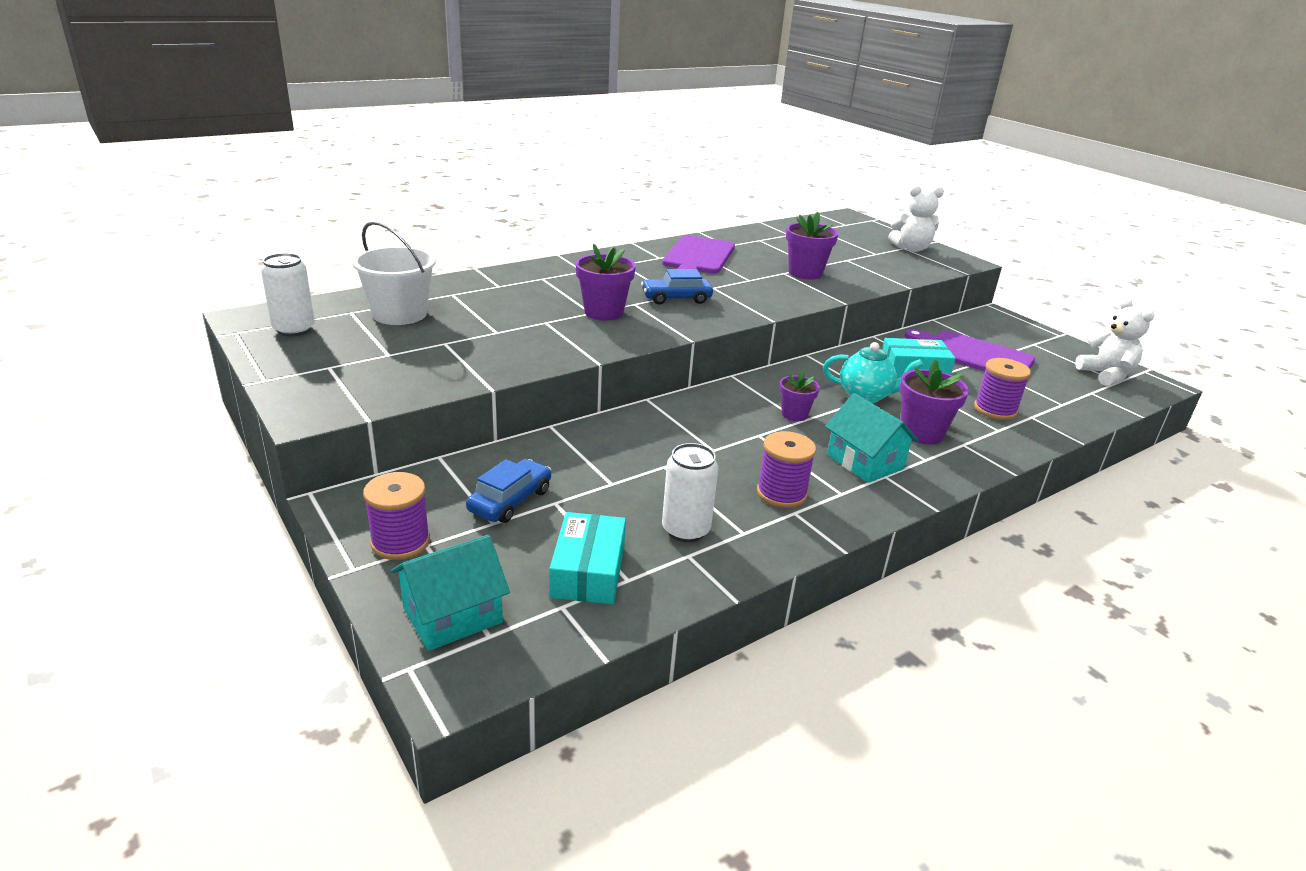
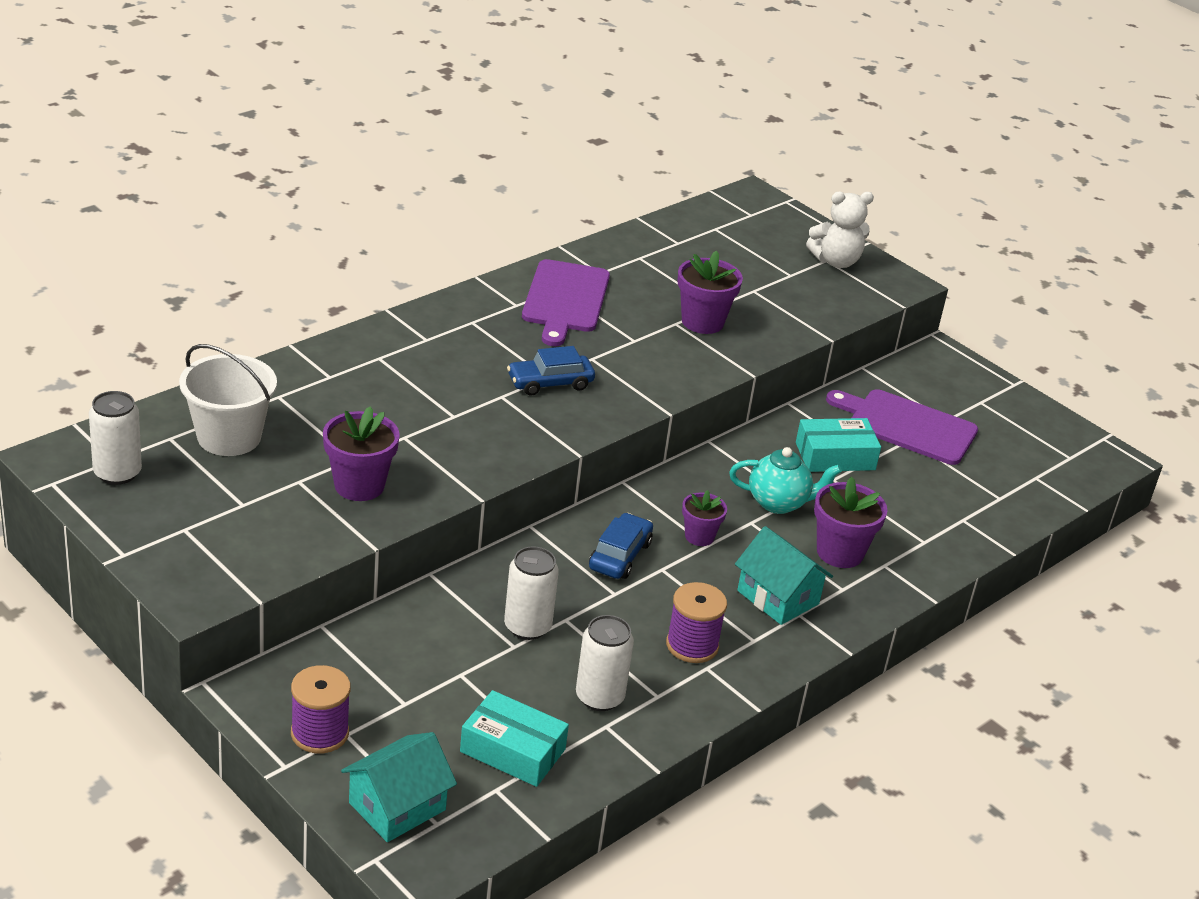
camera: 10 degrees left, 5 degrees up
blue car [466,459,551,523] -> blue car moved to [589,513,653,579]
turquoise box [549,512,626,604] -> turquoise box turned 60 degrees counterclockwise [460,690,569,787]
purple flower pot [575,244,636,321] -> purple flower pot moved to [323,406,400,501]
purple spool [974,358,1031,420] -> none
white teddy bear [1075,298,1155,386] -> none
none -> white can [504,546,559,640]

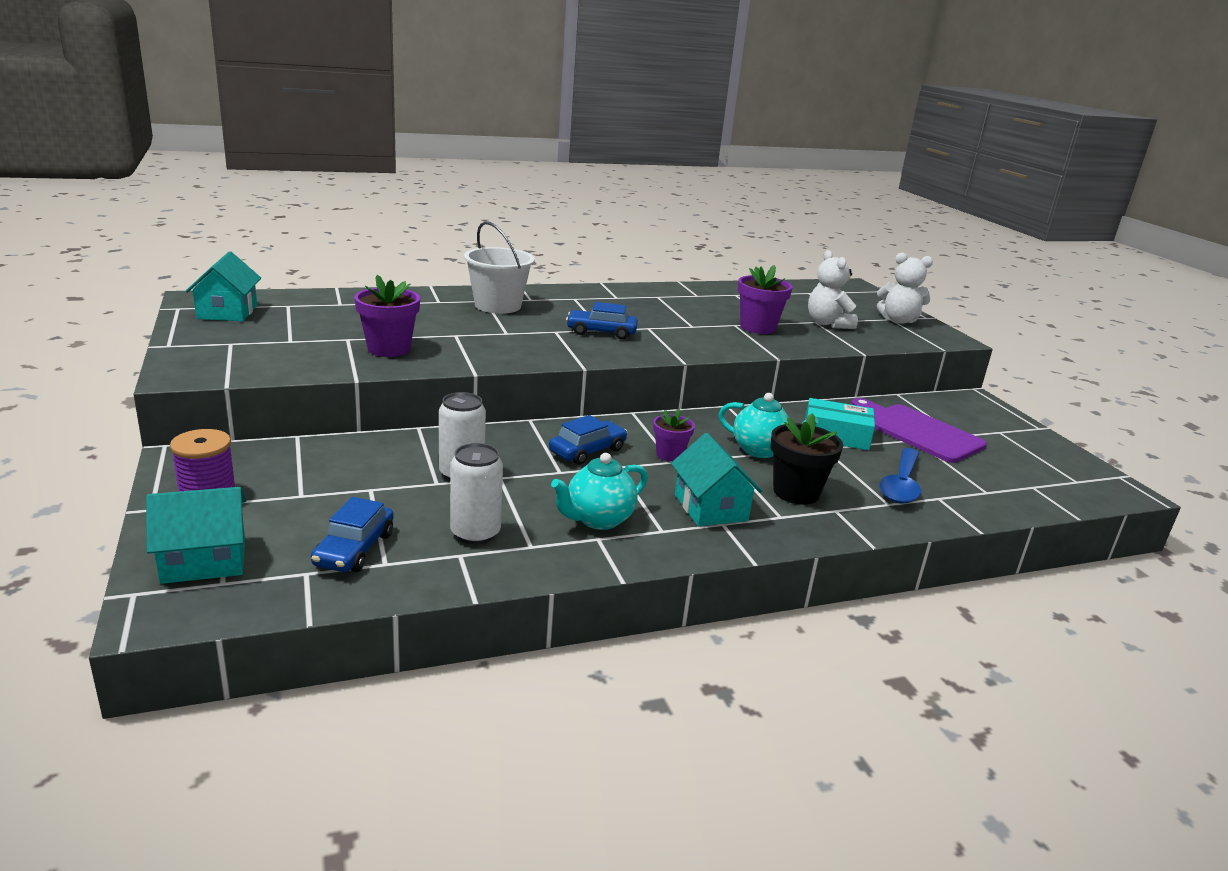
camera: 25 degrees right, 10 degrees down
white can [89,391,142,485] -> turquoise house [186,251,261,321]
white bucket [179,344,277,456] -> white bucket moved to [464,221,535,314]
turquoise box [460,690,569,787] -> blue car [311,497,394,572]
purple cutting board [522,259,610,346] -> none
purple spool [666,582,727,663] -> turquoise teapot [551,453,648,530]
purple flower pot [814,477,888,568] -> black flower pot [770,413,843,505]
none -> white teddy bear [808,250,858,329]
none -> blue spoon [879,448,921,504]

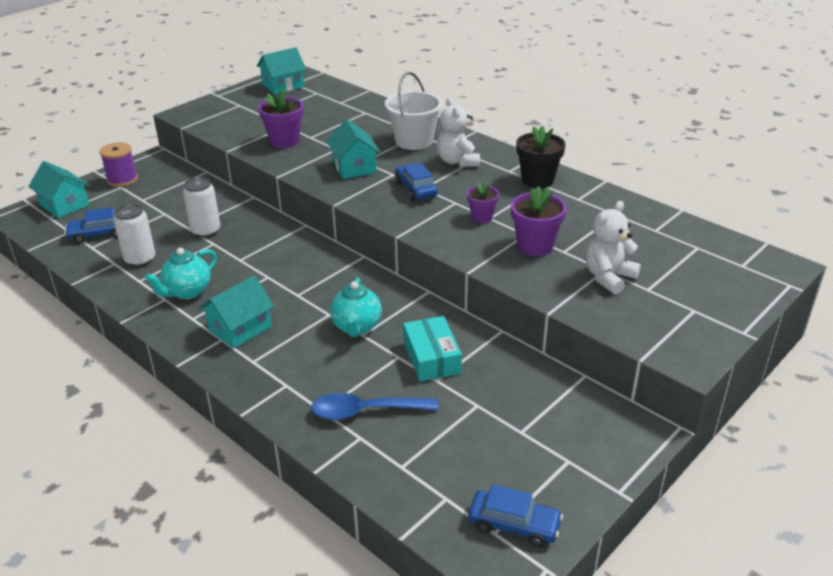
camera: 65 degrees right, 10 degrees up
blue car [549,415,627,465] -> blue car moved to [468,484,563,547]
turquoise teapot [551,453,648,530] -> turquoise teapot turned 75 degrees counterclockwise [145,248,217,299]
purple flower pot [653,409,695,462] -> purple flower pot moved to [467,182,499,223]
black flower pot [770,413,843,505] -> black flower pot moved to [516,126,566,188]
purple cutting board [851,398,987,463] -> none
white teddy bear [877,253,933,324] -> white teddy bear moved to [437,98,480,167]
none -> turquoise house [327,119,381,179]

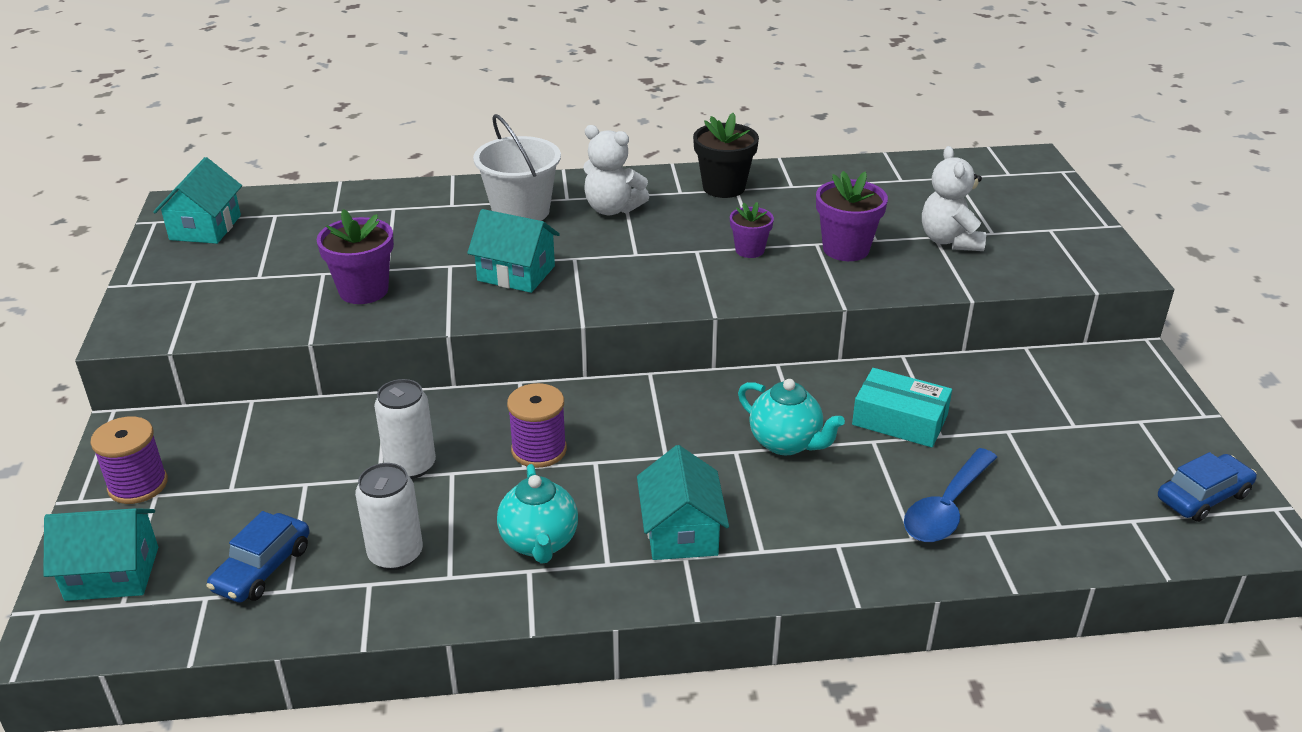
camera: 50 degrees left, 0 degrees up
blue car [395,163,438,201] -> none
none -> purple spool [507,383,567,468]

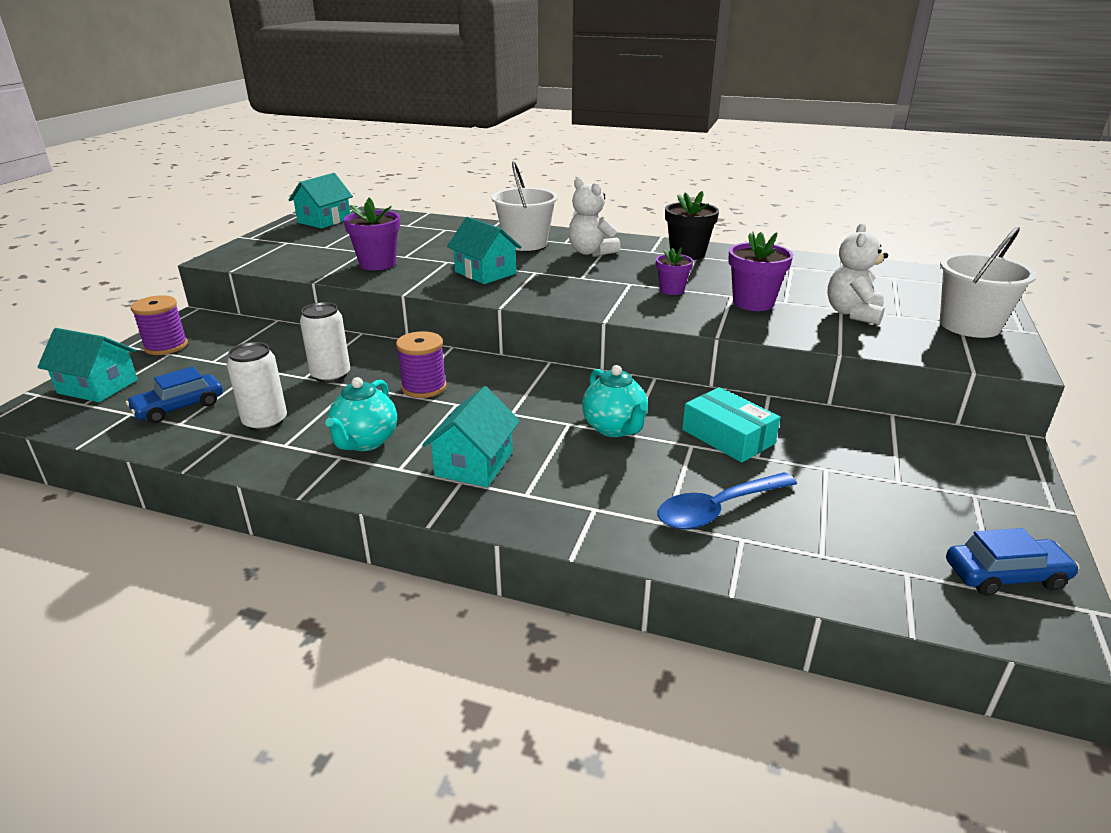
camera: 25 degrees right, 5 degrees down
none -> white bucket [940,227,1037,338]

